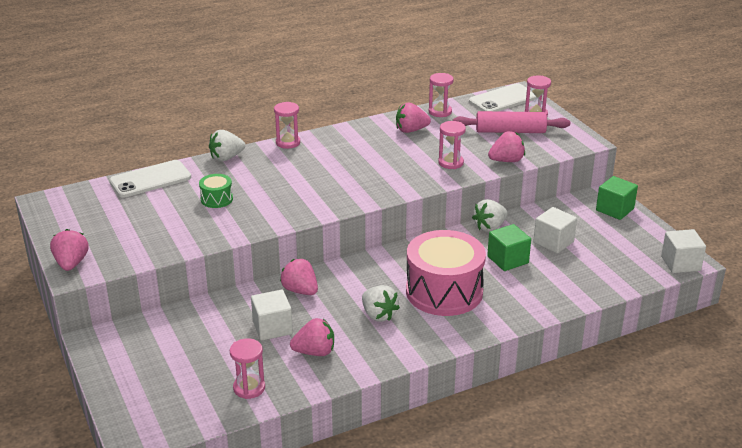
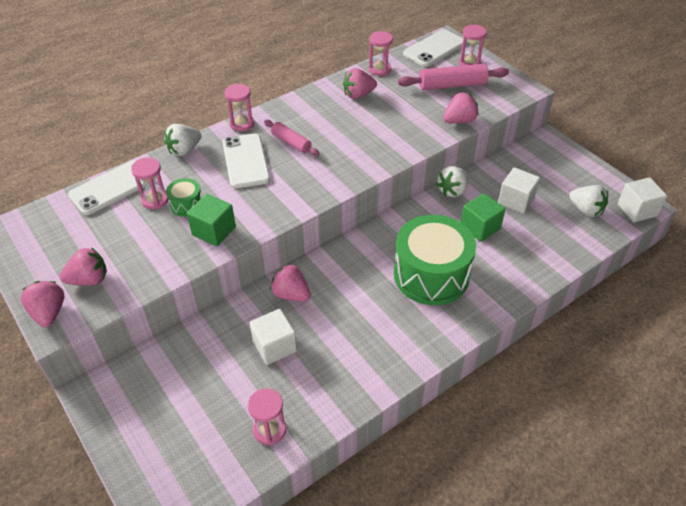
camera: 10 degrees left, 15 degrees up
pink strawberry [290,318,334,356] -> pink strawberry moved to [60,247,107,286]
white strawberry [362,285,400,322] -> white strawberry moved to [569,185,608,217]
pink drum [406,230,486,316] -> green drum [394,215,476,305]
pink hourglass [438,121,466,169] -> pink hourglass moved to [131,157,169,209]
green cube [596,176,638,220] -> green cube moved to [187,194,236,246]
none -> white phone [223,133,270,188]
none -> pink rolling pin [264,120,320,156]

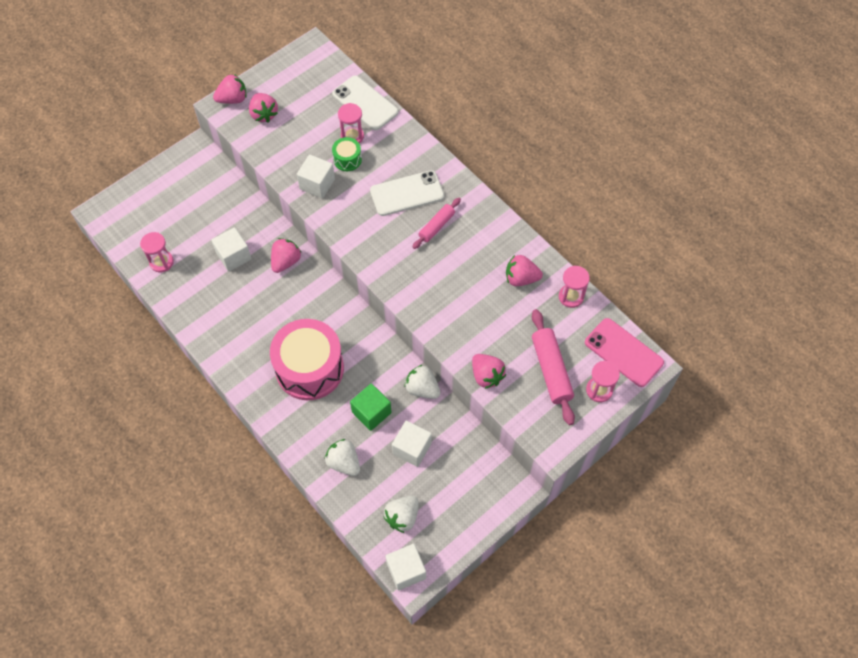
camera: 85 degrees right, 15 degrees up
white strawberry [164,124,202,156] -> white strawberry moved to [324,439,360,476]
green cube [187,194,236,246] -> white cube [297,155,335,198]
pink hourglass [225,83,254,132] -> none
pink strawberry [343,68,377,99] -> pink strawberry turned 60 degrees counterclockwise [506,255,543,286]
green drum [394,215,476,305] -> pink drum [270,319,344,400]
white phone [403,29,463,67] -> pink phone [585,318,664,387]

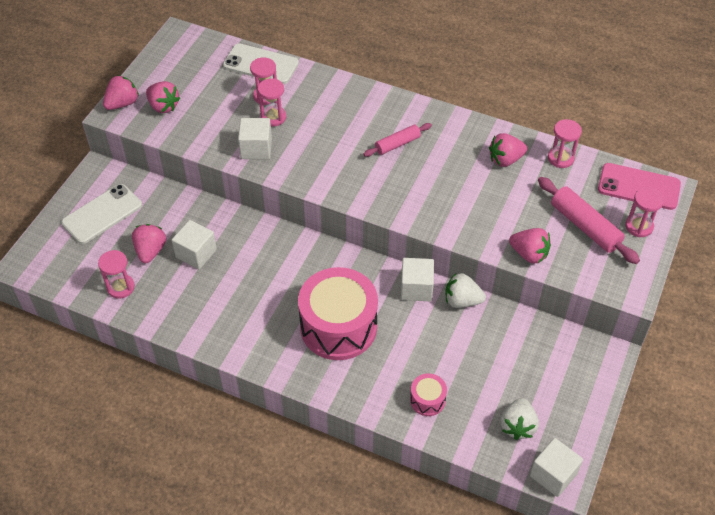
camera: 25 degrees left, 10 degrees down
pink strawberry [271,238,301,273] -> pink strawberry moved to [132,224,166,263]
white strawberry [324,439,360,476] -> pink drum [410,373,447,416]
green drum [332,137,362,171] -> pink hourglass [258,78,286,126]
green cube [350,383,392,431] -> none
white phone [370,170,444,216] -> white phone moved to [61,184,142,244]
white cube [392,421,432,467] -> white cube moved to [401,258,434,301]
pink rolling pin [412,198,461,249] -> pink rolling pin turned 45 degrees clockwise [363,123,432,157]

